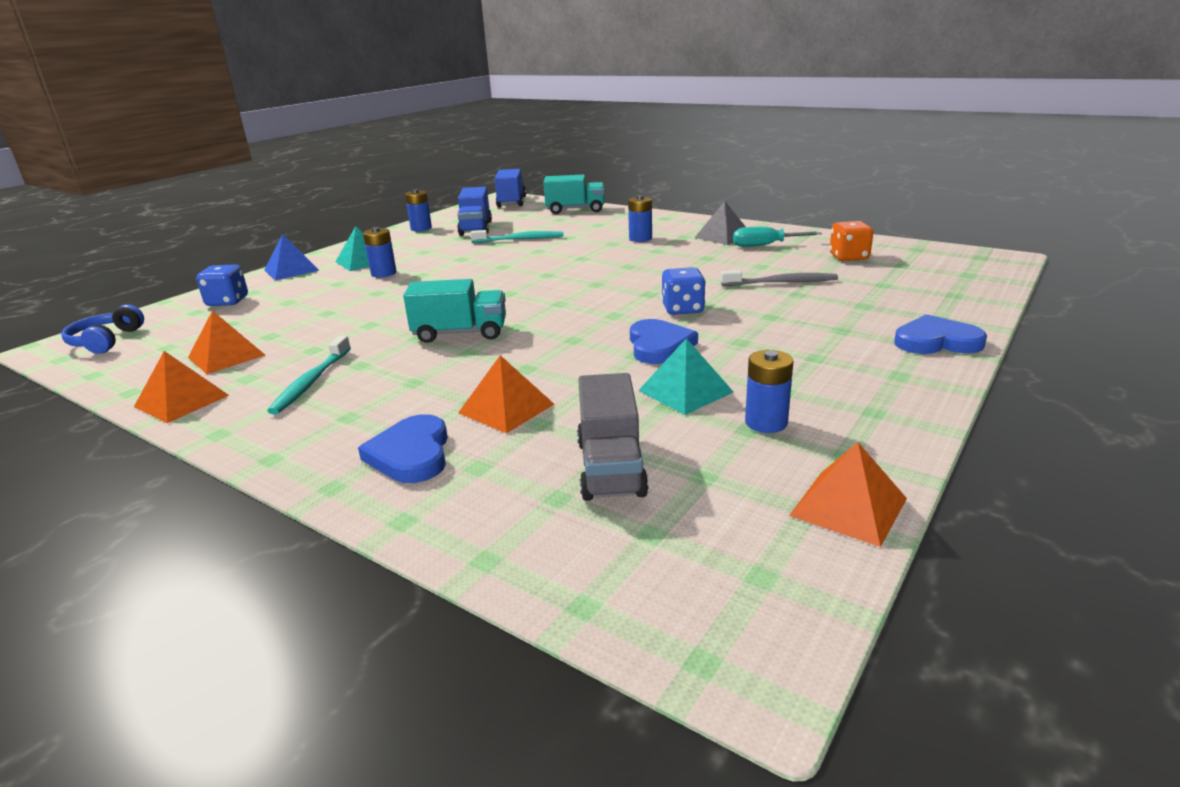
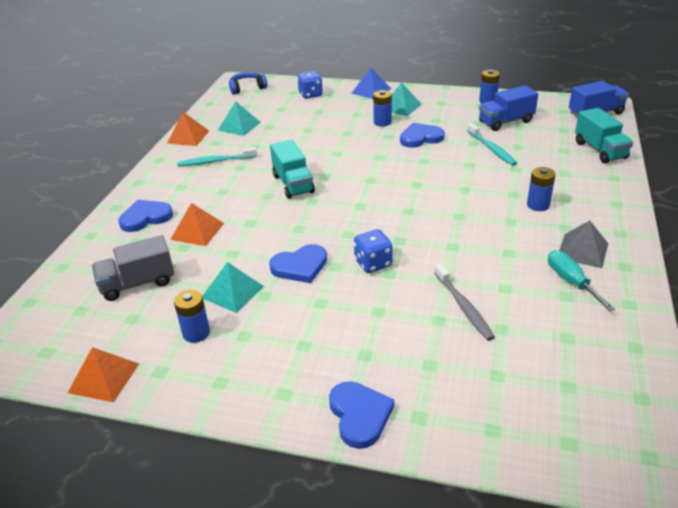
camera: 70 degrees right, 10 degrees up
orange pyramid [188,310,265,374] -> turquoise pyramid [218,101,261,136]
orange dice [829,221,873,261] -> none
none -> blue heart [400,123,445,148]

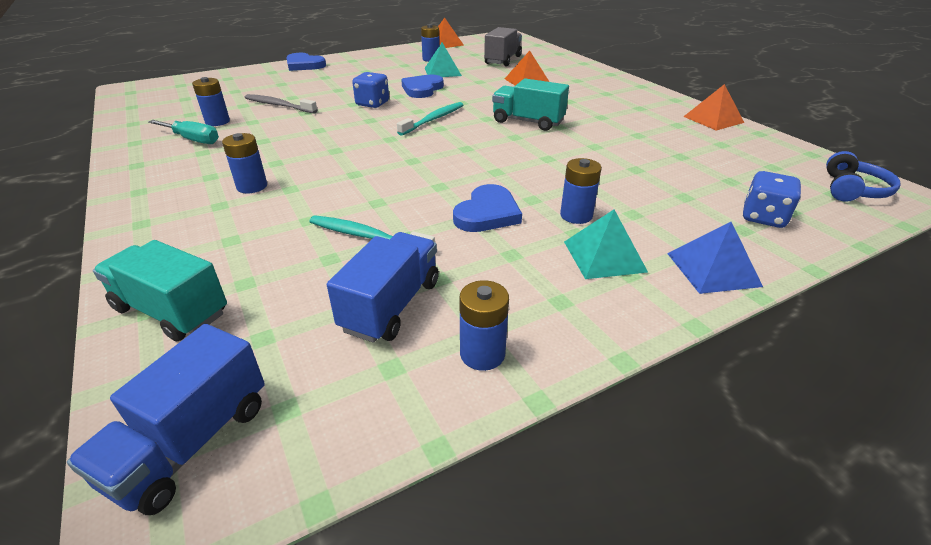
camera: 135 degrees right, 0 degrees up
blue heart [118,200,173,232] -> none
turquoise toothbrush [177,147,257,166] -> turquoise toothbrush moved to [397,102,463,136]
turquoise pyramid [218,101,261,136] -> none
grey pyramid [559,220,608,268] -> none
none -> blue battery [192,77,230,126]

